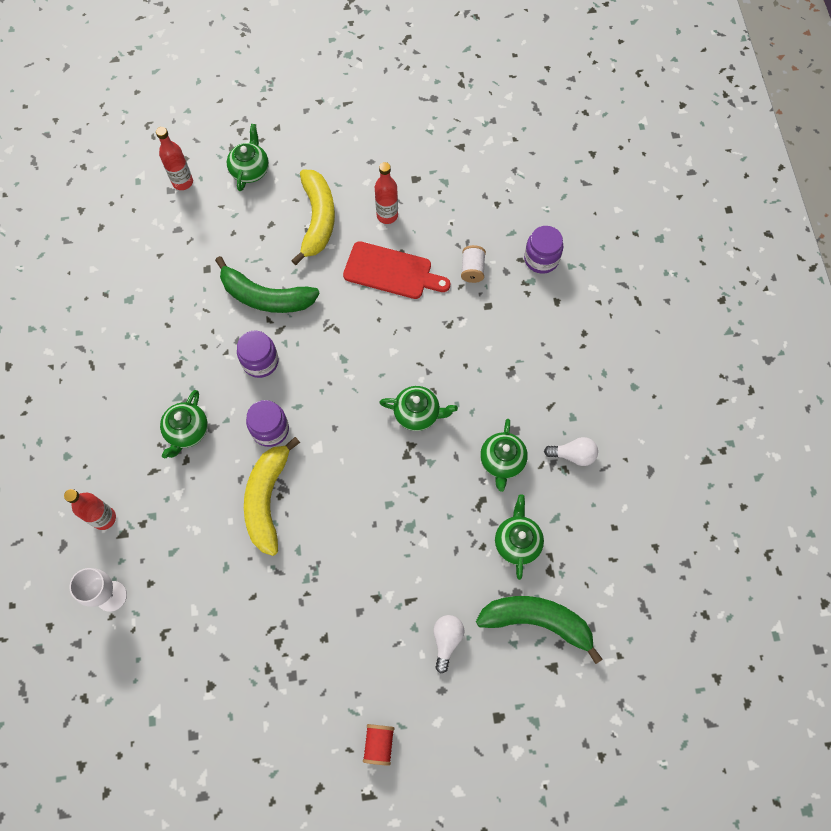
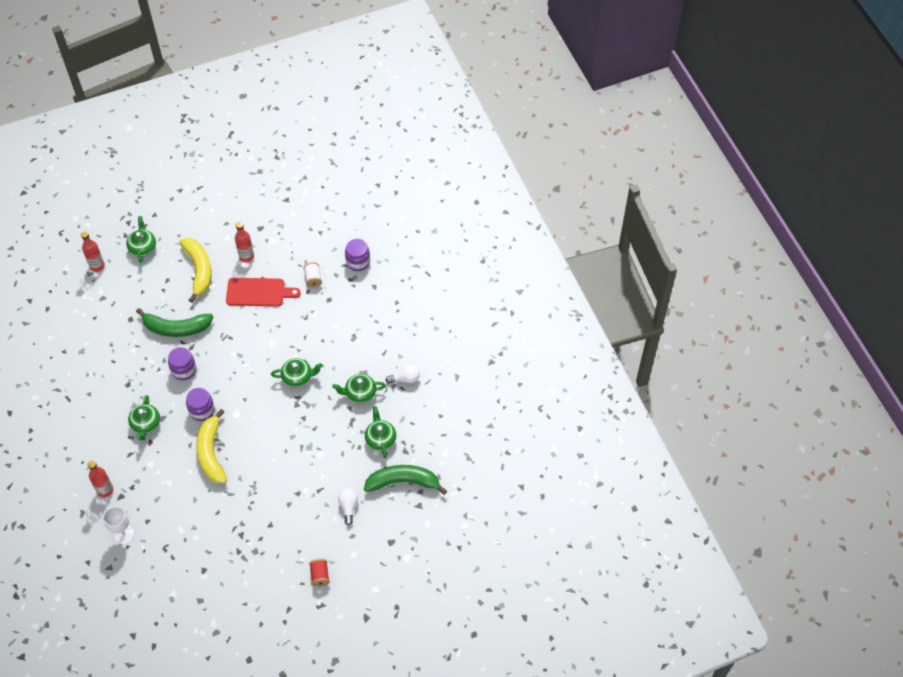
camera: 15 degrees left, 10 degrees down
green teapot [480,419,528,492] -> green teapot turned 90 degrees clockwise [332,374,386,404]

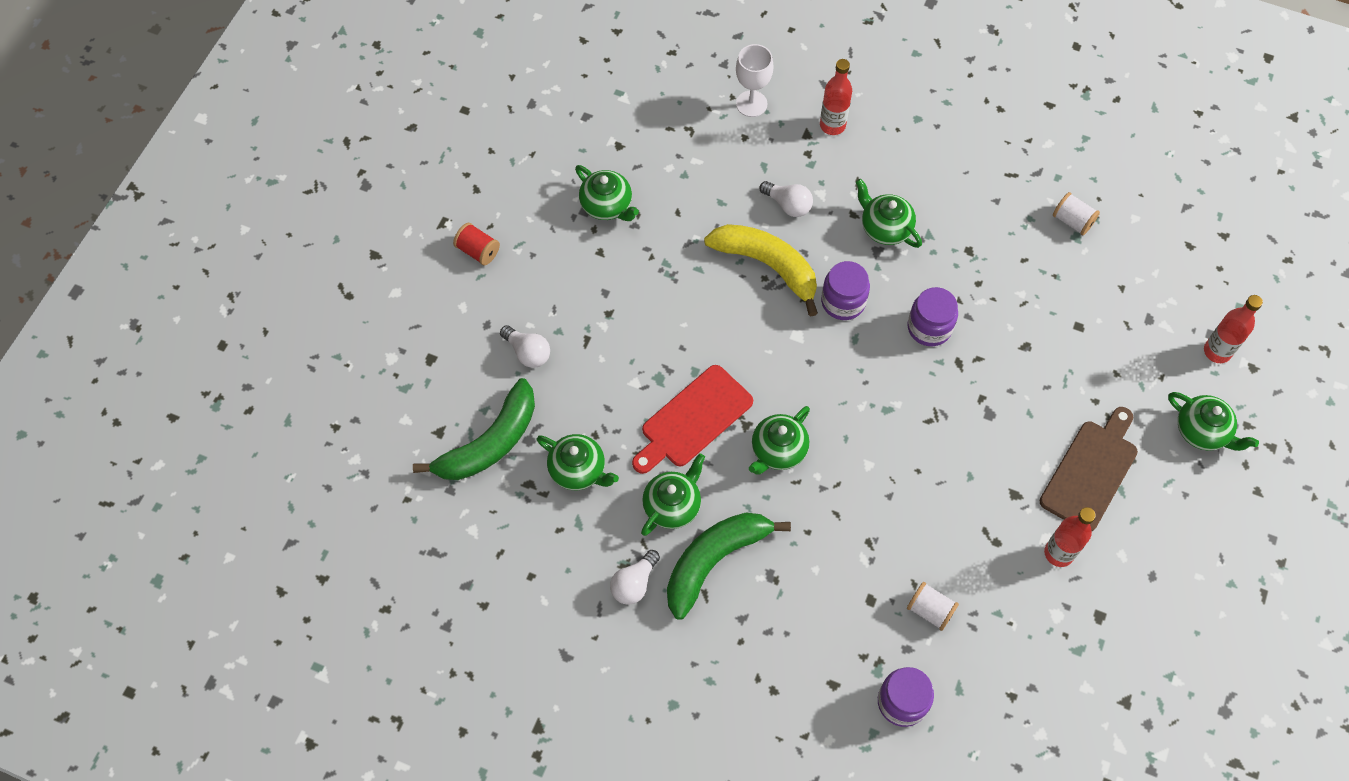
camera: 135 degrees right, 5 degrees up
green banana [136,308,213,337] -> green banana moved to [667,513,791,620]
yellow banana [179,238,212,302] -> brown cutting board [1040,407,1138,531]
red cutting board [226,278,301,307] -> red cutting board moved to [632,365,753,474]
none -> green teapot [575,165,639,221]
none -> white light bulb [759,181,813,217]
none -> white spool [1053,192,1100,235]

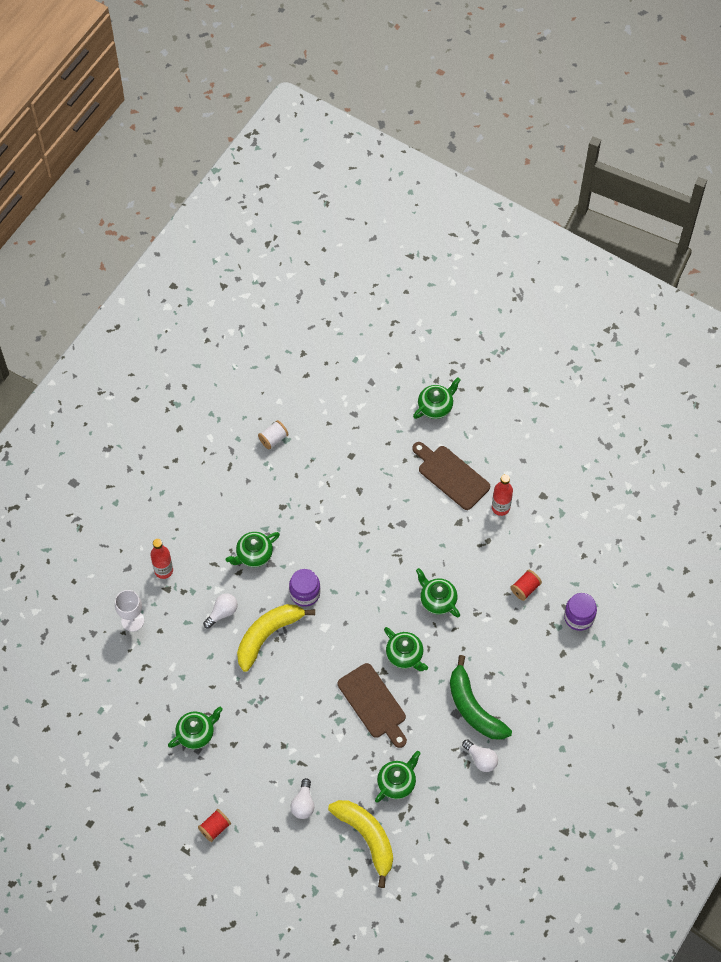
camera: 80 degrees left, 0 degrees up
green banana [413,378,535,480] -> yellow banana [328,800,393,888]
white light bulb [500,325,550,368] -> white light bulb turned 135 degrees clockwise [290,778,314,819]
red cutting board [632,365,753,474] -> brown cutting board [338,663,407,748]
green teapot [641,453,705,536] -> green teapot moved to [416,568,460,618]
white spool [907,582,959,631] -> red spool [510,570,542,601]
purple jar [908,287,958,346] -> none
red bottle [1204,295,1263,363] -> none

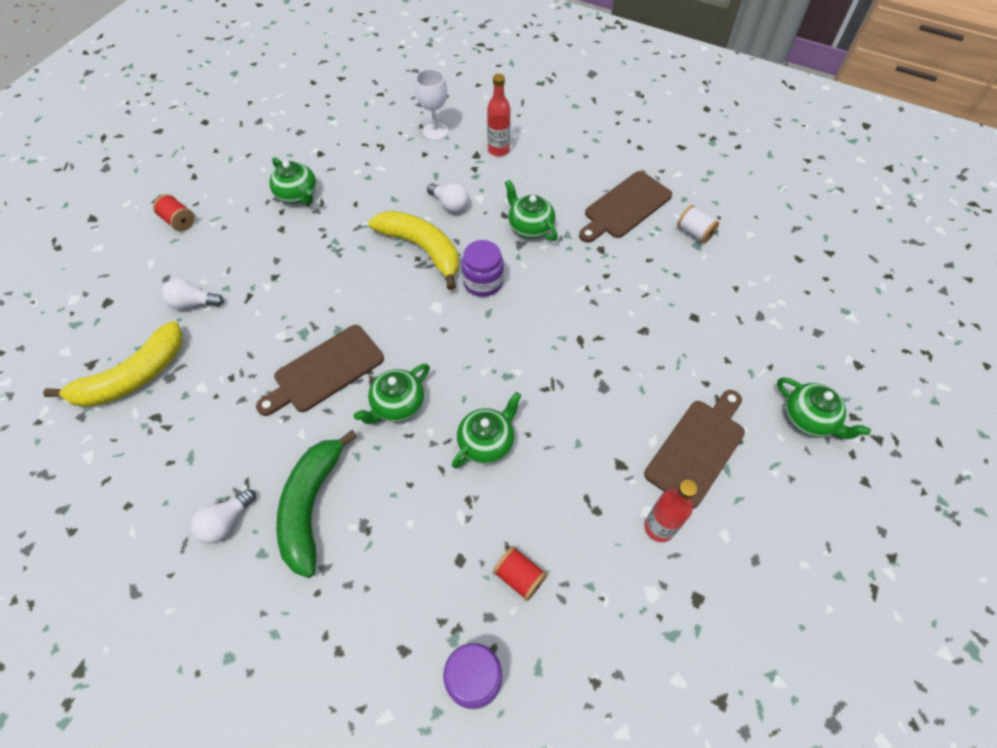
camera: 85 degrees right, 5 degrees down
green teapot [375,751,421,803] -> none
green banana [450,655,512,740] -> green banana turned 45 degrees counterclockwise [276,430,357,578]
none -> brown cutting board [579,171,672,243]

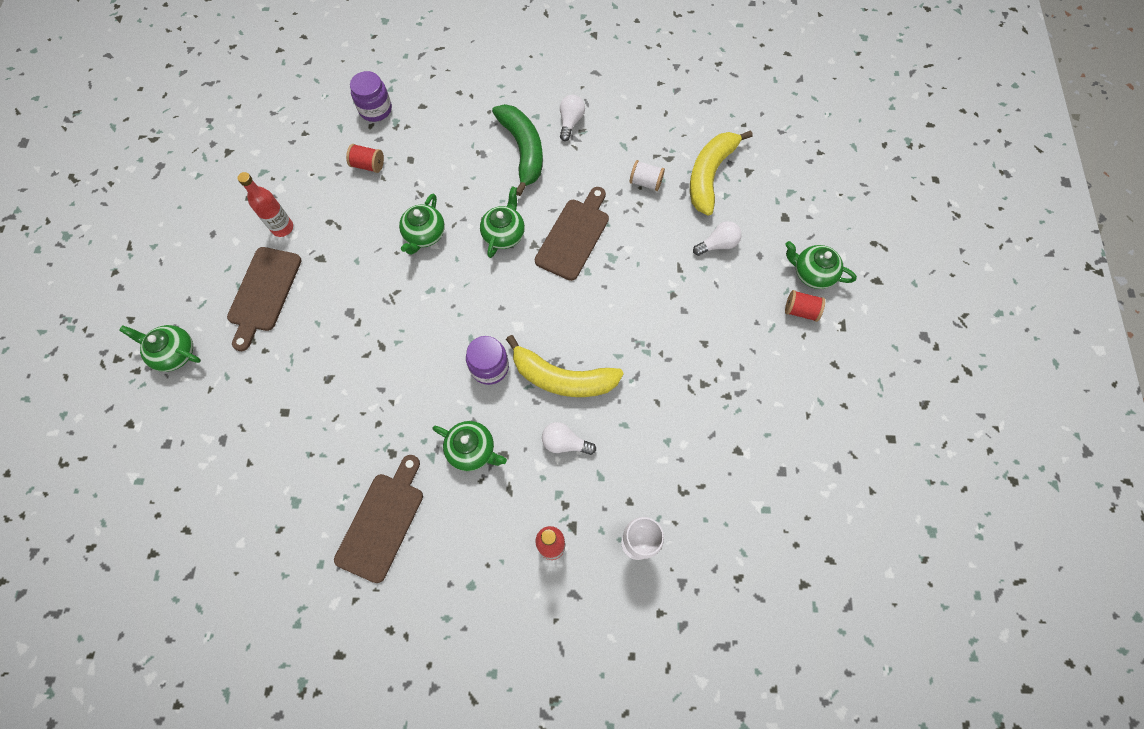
camera: 155 degrees right, 10 degrees up
green teapot [269,157,316,205] -> green teapot moved to [785,241,857,289]
white spool [677,205,719,243] -> white spool moved to [630,160,665,191]

